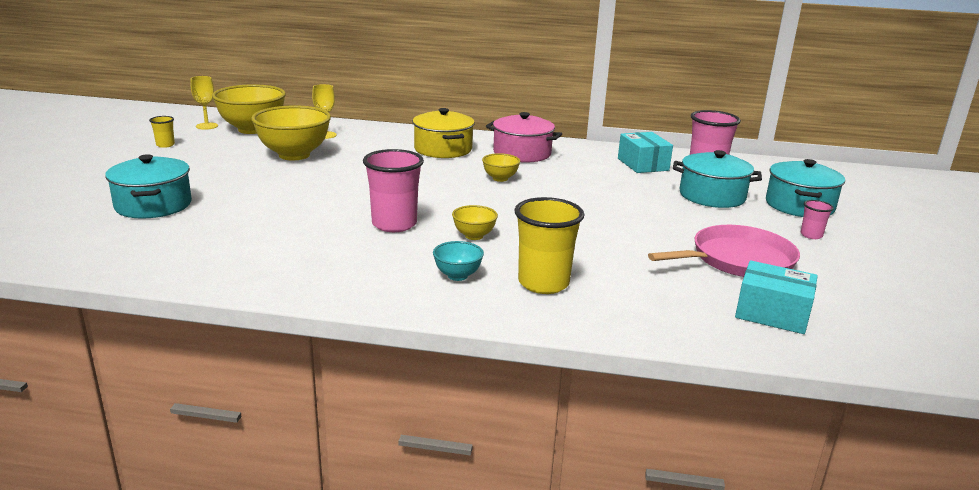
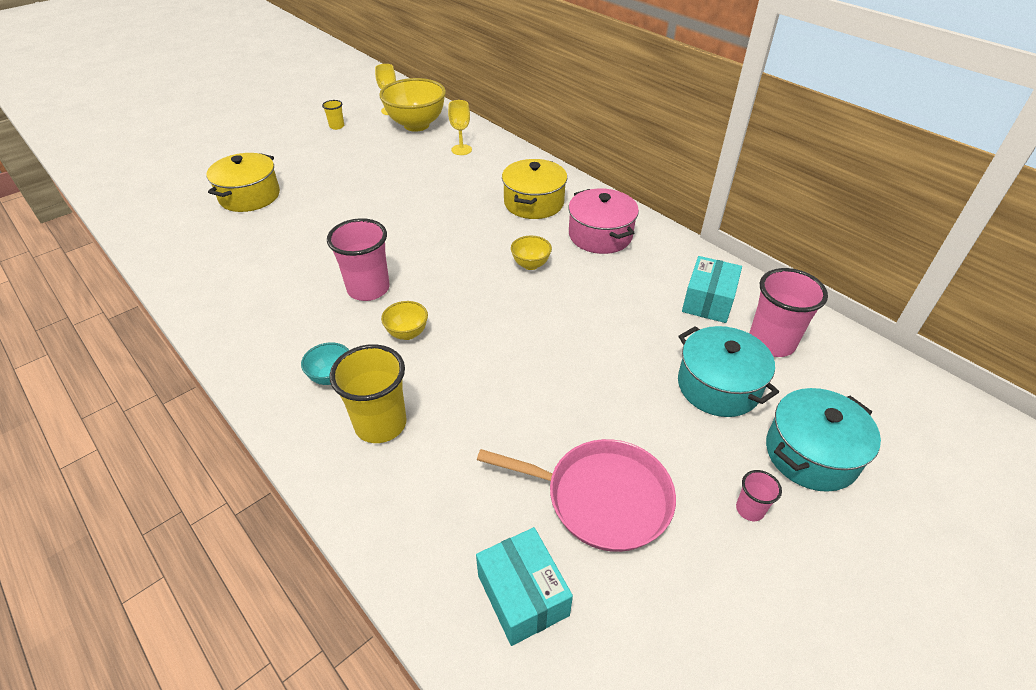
camera: 40 degrees right, 20 degrees up
turquoise pot [105,154,192,219] -> yellow pot [207,153,280,212]
yellow bowl [251,105,331,160] -> none

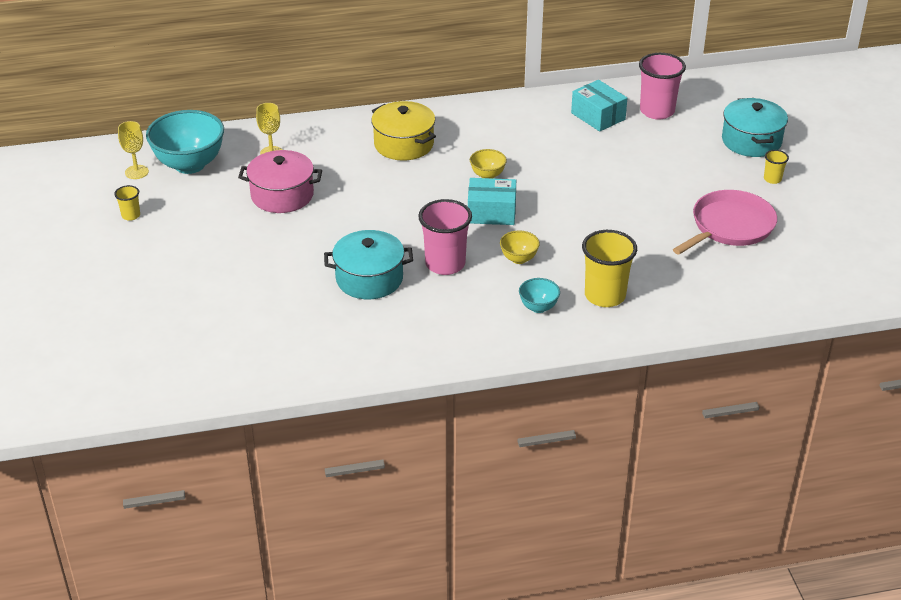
camera: 60 degrees left, 5 degrees down
yellow pot [207,153,280,212] -> none
yellow bowl [379,78,446,132] -> turquoise bowl [146,110,224,174]
turquoise box [476,527,573,646] -> turquoise box moved to [468,178,516,225]
pink pot [568,188,639,254] -> pink pot moved to [238,150,322,213]
turquoise pot [678,326,779,417] -> turquoise pot moved to [324,230,413,299]
pink cup [736,470,782,521] -> yellow cup [764,150,789,184]

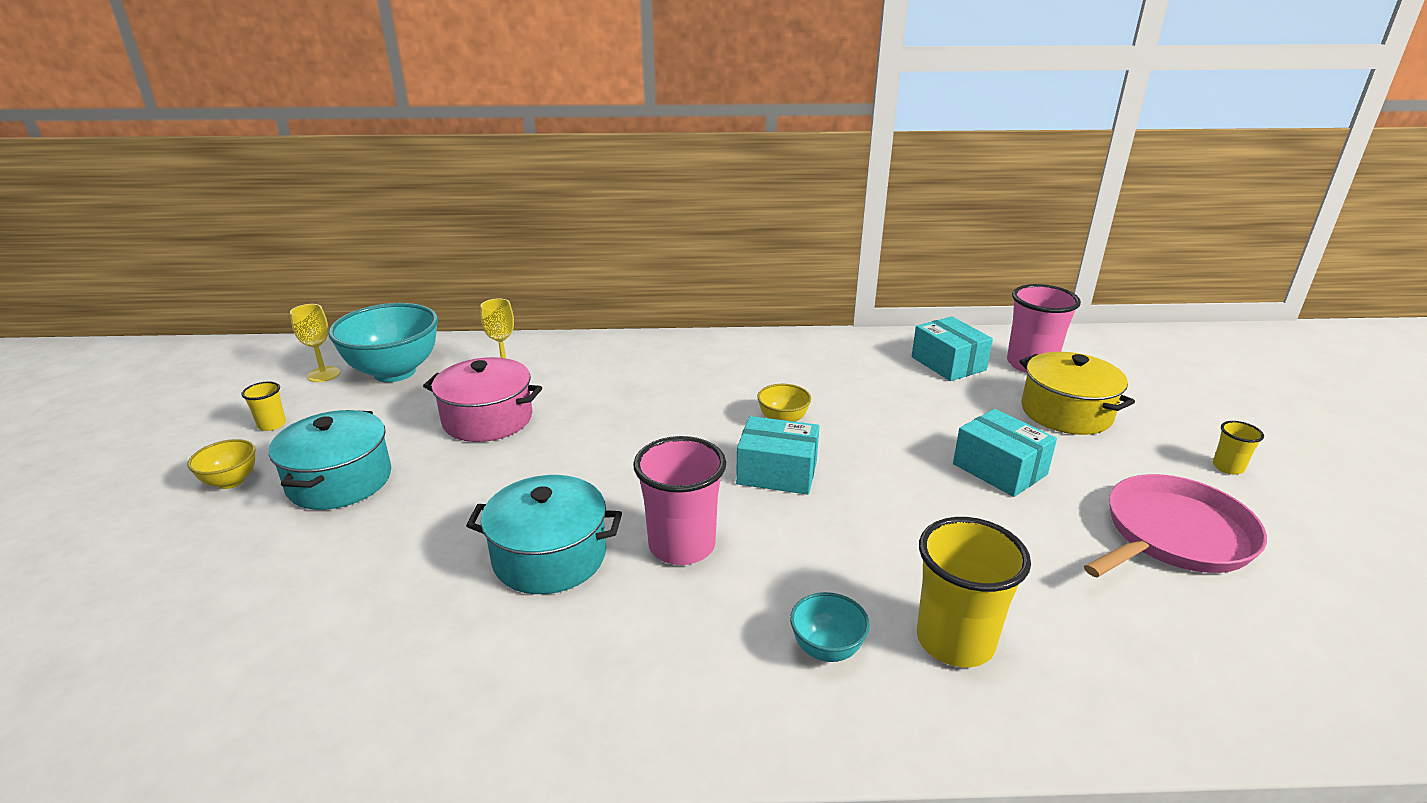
camera: 10 degrees right, 10 degrees down
yellow pot [371,101,436,161] -> yellow pot moved to [1019,352,1135,435]
yellow bowl [500,230,540,264] -> yellow bowl moved to [187,439,256,489]
turquoise pot [722,98,788,157] -> turquoise pot moved to [269,410,391,510]
none -> turquoise box [953,409,1057,497]

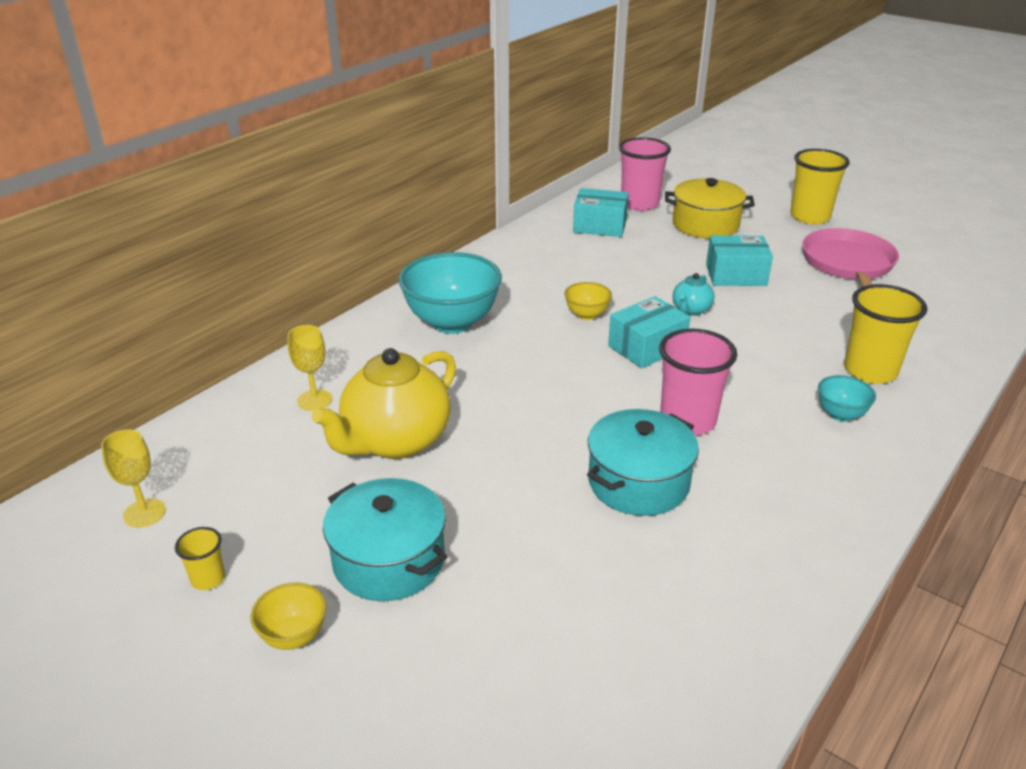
camera: 50 degrees left, 5 degrees up
turquoise bowl [328,303,438,382] -> turquoise bowl moved to [399,252,502,334]
pink pot [423,357,542,442] -> yellow teapot [312,348,456,459]
yellow cup [1213,421,1264,475] -> yellow cup [790,149,850,224], size x2.06
none -> turquoise teapot [673,273,714,316]

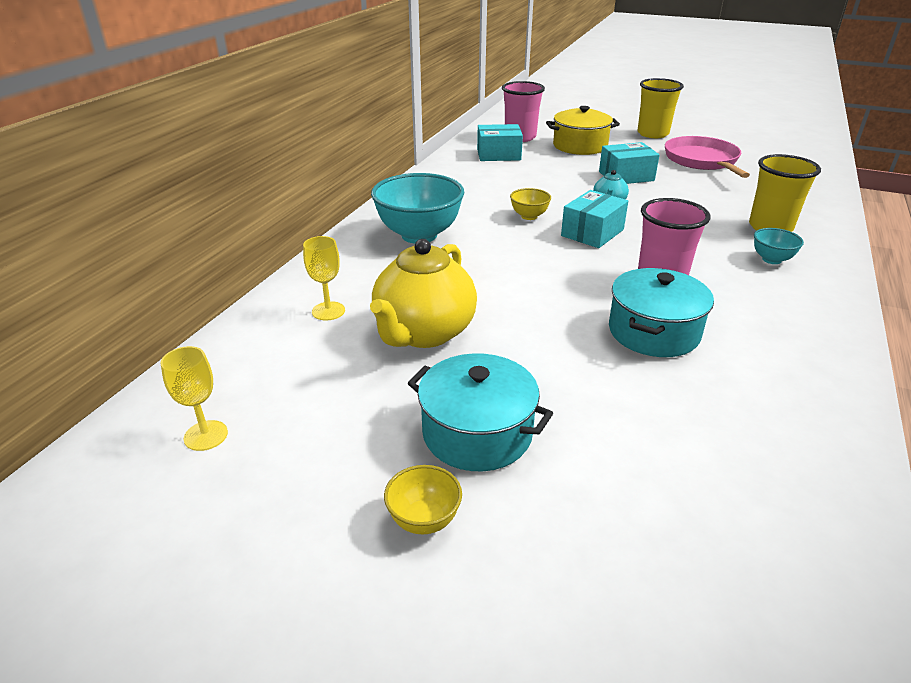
camera: 15 degrees left, 0 degrees up
yellow cup [175,527,225,590] -> none

